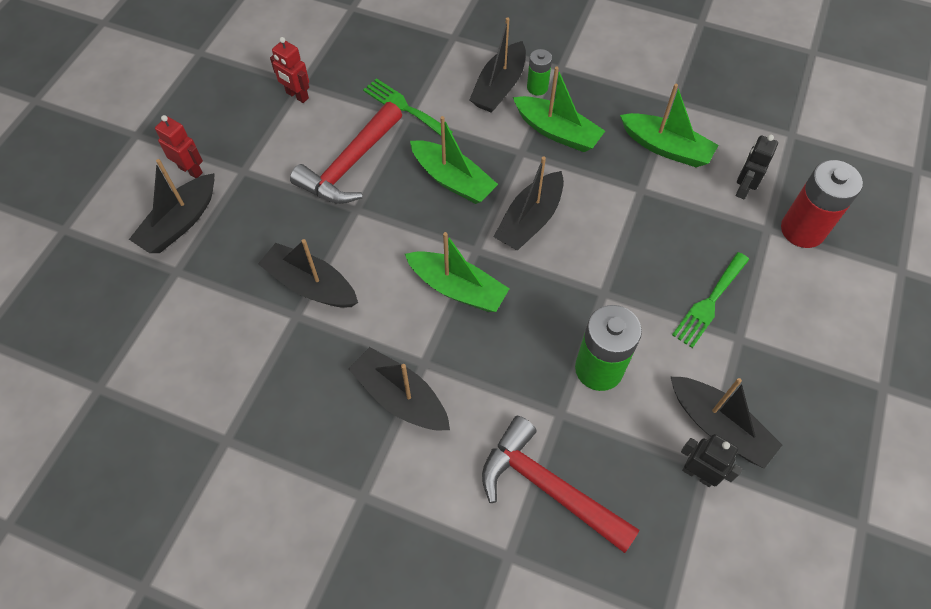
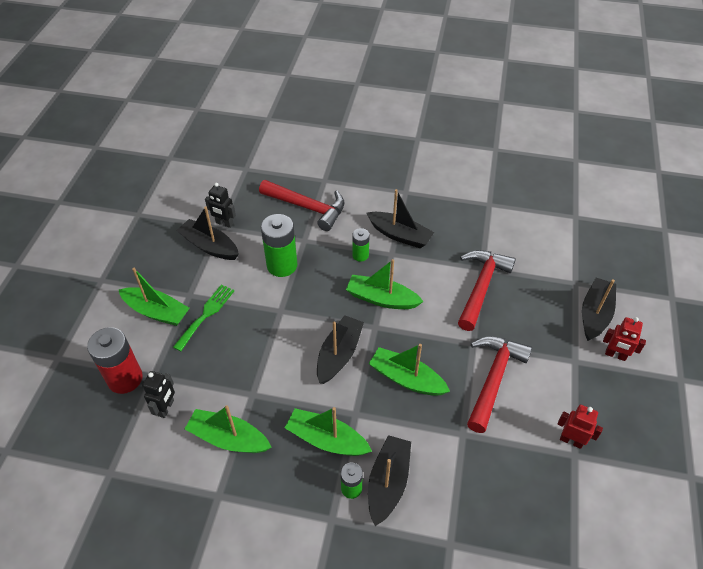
camera: 170 degrees right, 10 degrees down
black boat [258,239,358,308] -> red hammer [458,250,516,331]
green fork [363,78,453,136] -> none
none -> green boat [119,268,190,326]
none -> green battery [352,228,370,262]

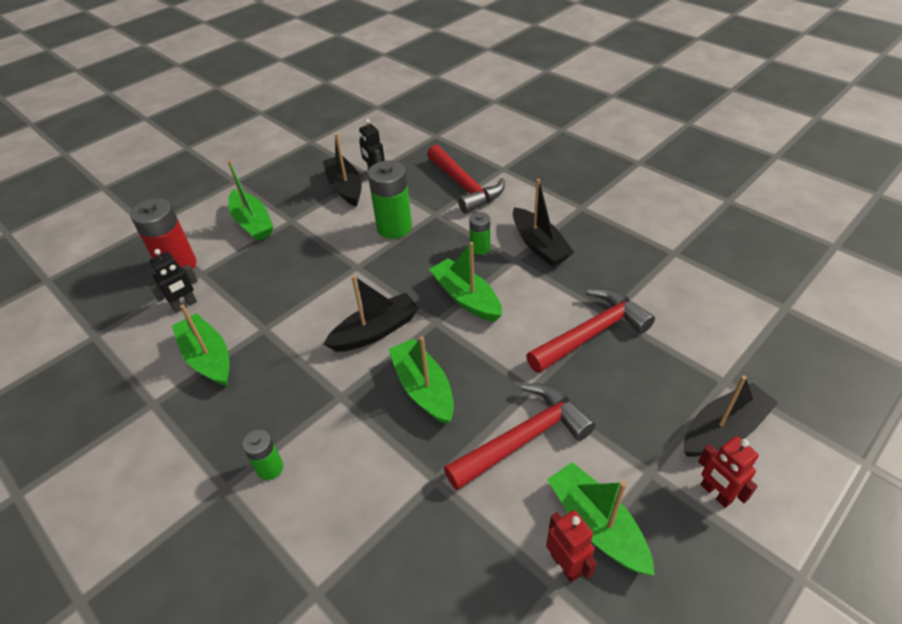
camera: 35 degrees right, 5 degrees down
green fork [173,284,234,351] -> none
green boat [285,407,372,456] -> green boat moved to [547,462,655,575]
black boat [368,435,411,526] -> none

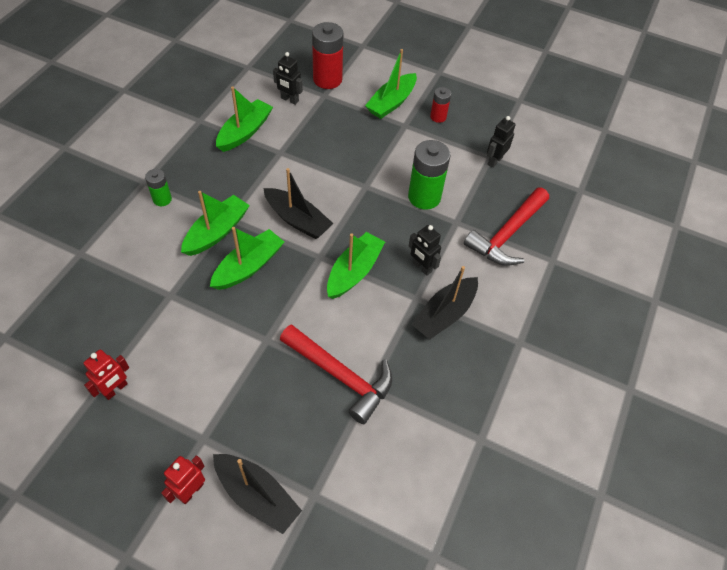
camera: 65 degrees right, 10 degrees up
black boat [323,133,362,207] -> none
red hammer [444,384,596,490] -> none
green battery [469,212,490,255] -> black robot [409,225,441,276]
green boat [547,462,655,575] -> green boat moved to [181,191,250,256]
none -> red battery [430,87,451,123]

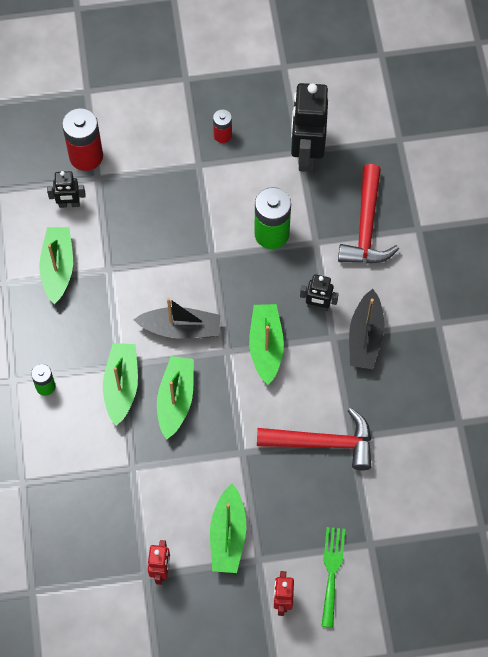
camera: 30 degrees left, 10 degrees up
black boat [213,454,302,534] -> green fork [321,527,345,628]
green boat [365,49,417,119] -> green boat moved to [210,484,246,573]
black robot [487,116,516,168] -> black robot [291,83,328,172], size x1.98

